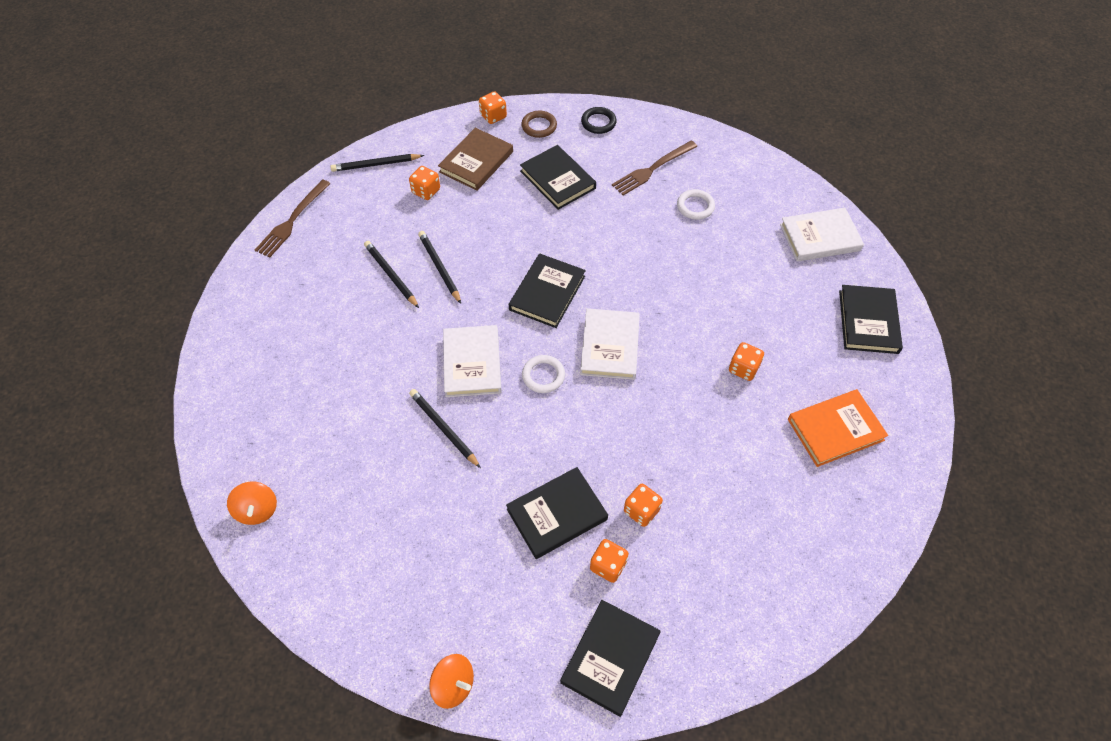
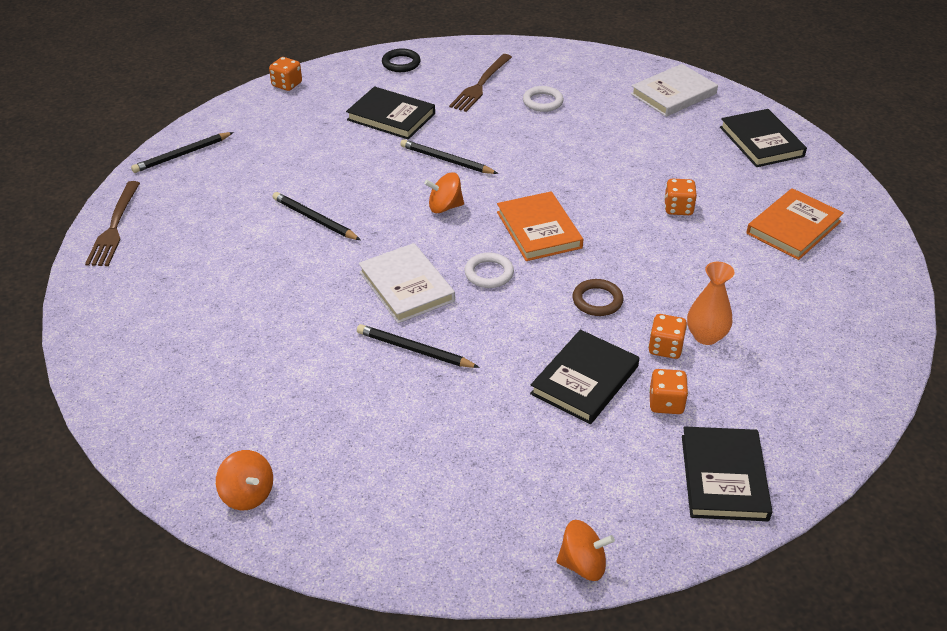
camera: 25 degrees left, 15 degrees down
black pencil [364,241,419,308] -> black pencil moved to [400,139,498,174]
orange dice [409,166,440,200] -> none
brown book [438,128,513,191] -> none
black book [509,253,586,328] -> orange spinning top [424,172,464,213]
brown ring [521,111,557,138] -> brown ring moved to [572,279,623,316]
white book [580,308,640,380] -> orange book [497,191,583,261]
none -> orange vase [687,262,735,345]

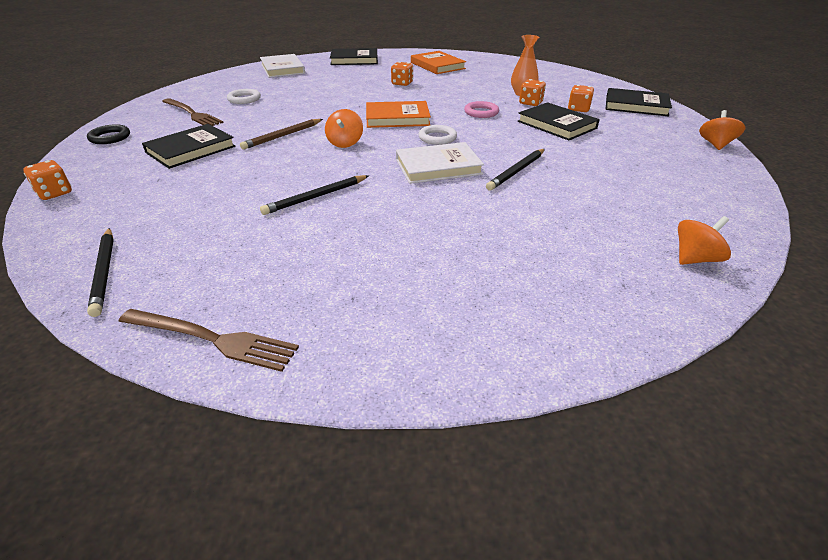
camera: 75 degrees left, 5 degrees down
black pencil [400,139,498,174] -> brown pencil [240,119,323,150]
brown ring [572,279,623,316] -> pink ring [464,101,499,118]

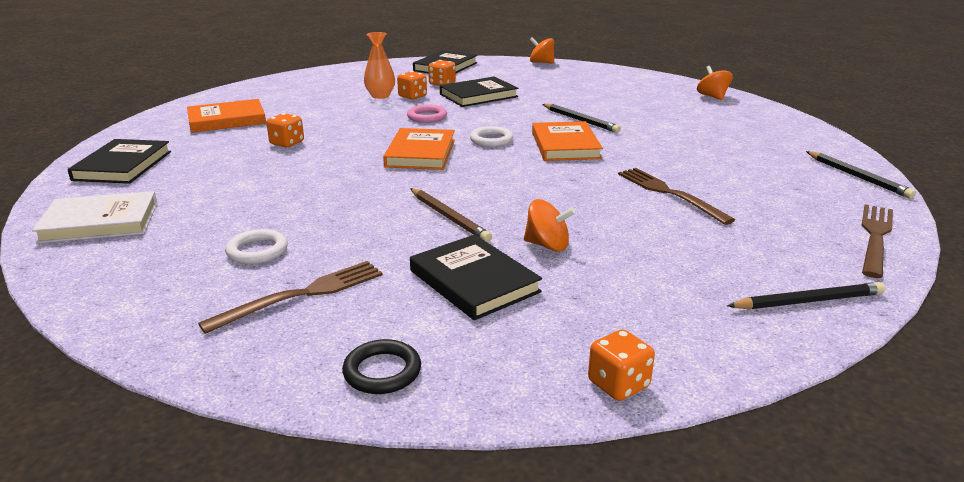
camera: 80 degrees left, 10 degrees down
black pencil [260,175,369,215] -> black pencil moved to [806,151,916,199]
orange spinning top [325,109,363,148] -> orange spinning top moved to [524,199,575,251]
white book [396,142,484,184] -> orange book [532,121,603,161]
none -> brown fork [618,168,735,225]

